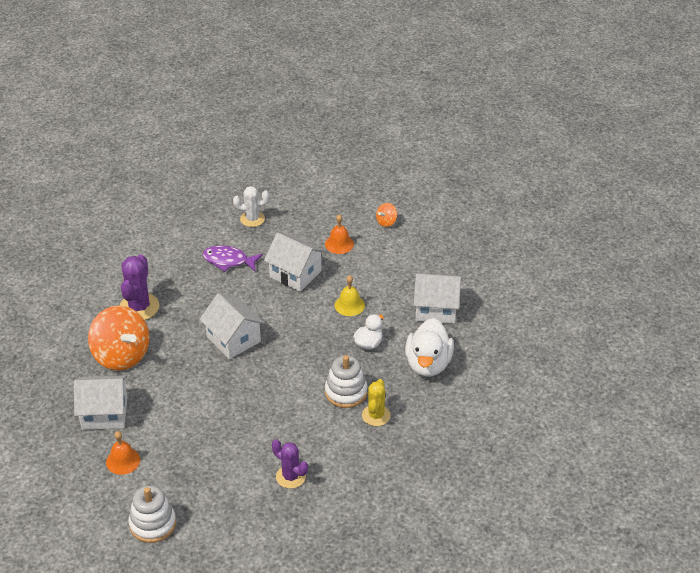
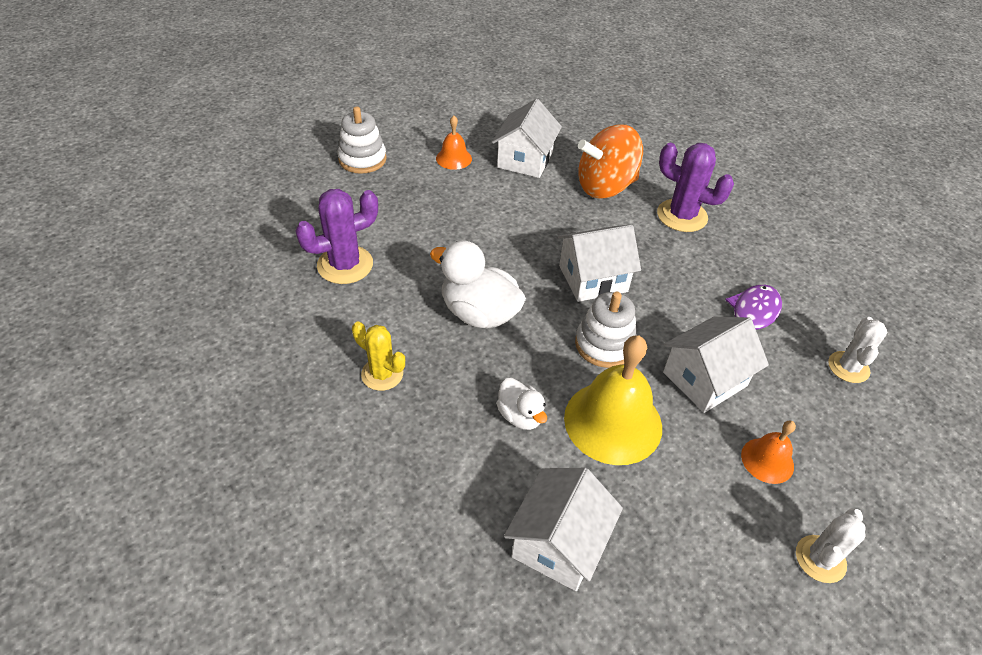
camera: 110 degrees right, 5 degrees up
purple cactus [272,439,308,489] -> purple cactus [295,189,378,284], size x1.51
white stacking toy [325,355,367,408] -> white stacking toy moved to [575,292,637,368]
yellow bell [335,275,365,316] -> yellow bell [564,335,662,465], size x1.95
orange spinning top [376,203,397,227] -> white cactus [796,508,866,583]
white duck [405,318,454,377] -> white duck moved to [430,240,526,329]

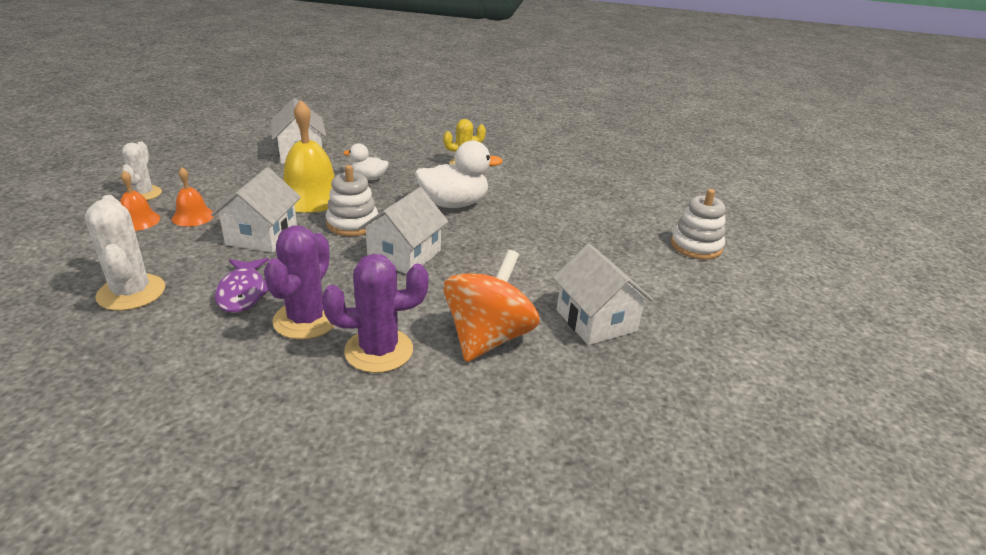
camera: 135 degrees right, 15 degrees down
purple cactus [295,189,378,284] -> purple cactus moved to [264,225,335,340]
orange bell [436,116,472,170] -> orange bell moved to [120,171,160,231]
white cactus [828,317,887,383] -> white cactus [85,195,165,311], size x1.51

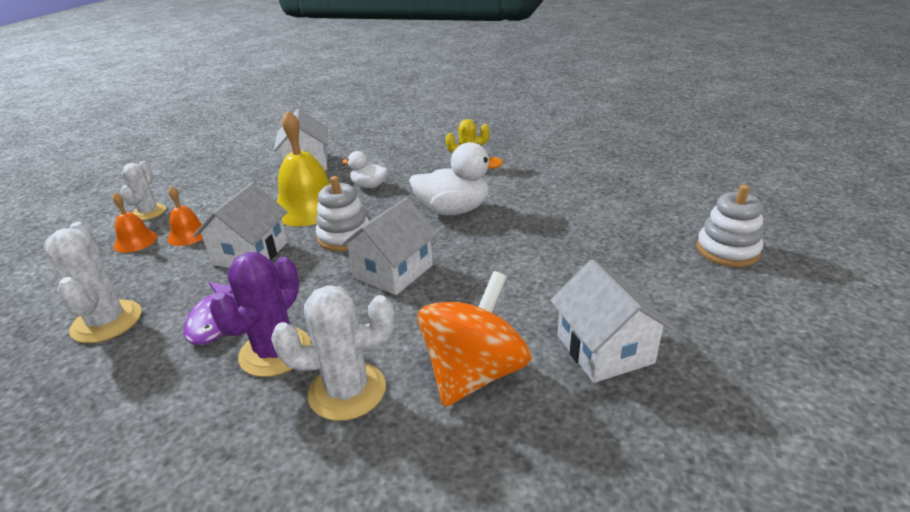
camera: 10 degrees right, 0 degrees up
purple cactus [322,254,429,373] -> white cactus [271,285,394,421]

